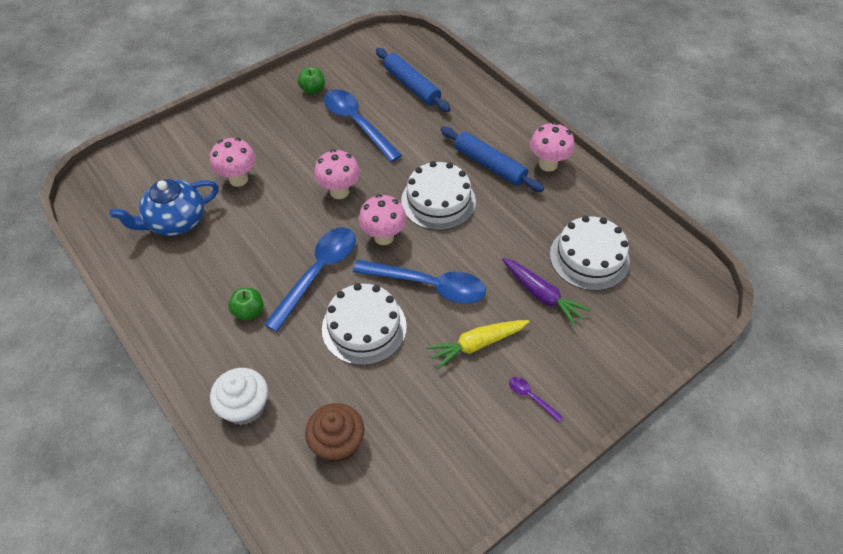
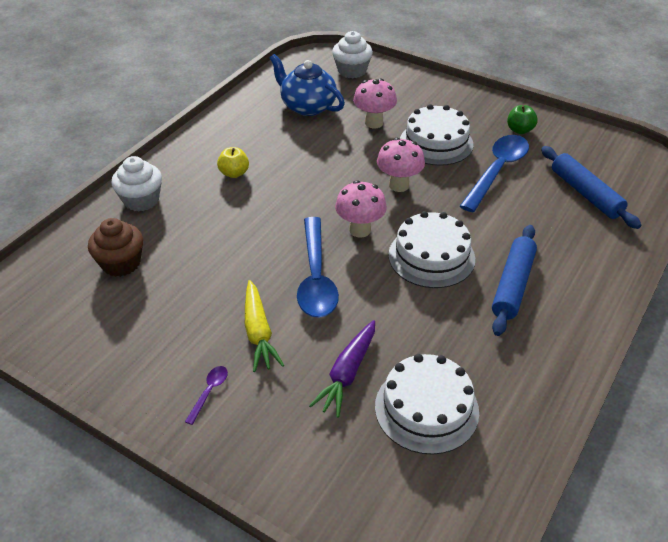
camera: 70 degrees right, 10 degrees down
green apple [228,288,264,321] -> yellow apple [217,147,249,178]
blue spoon [264,227,356,332] -> none
white cake [322,283,407,365] -> white cake moved to [400,104,473,166]
blue rolling pin [376,48,451,112] -> blue rolling pin turned 60 degrees counterclockwise [541,146,641,229]
yellow carrot [426,320,530,370] -> yellow carrot turned 150 degrees counterclockwise [245,280,284,372]
pink mushroom [530,122,575,172] -> none
none -> white cupcake [332,31,373,78]

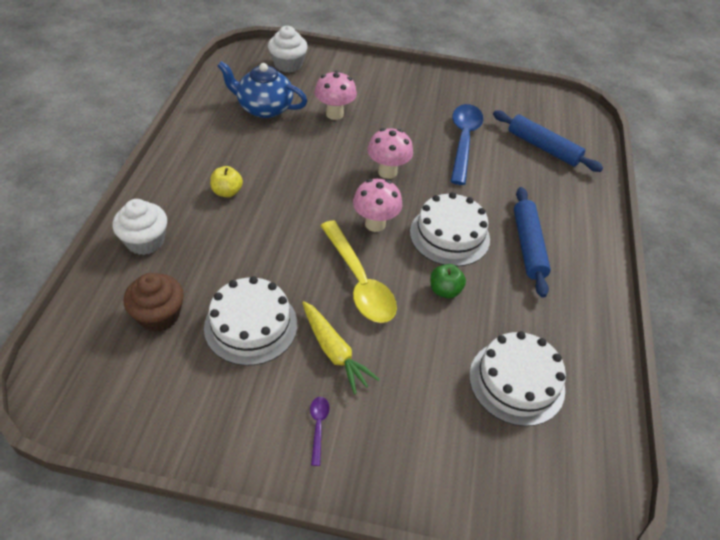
camera: 25 degrees left, 5 degrees up
blue spoon [297,217,339,318] -> yellow spoon [320,220,397,323]
purple carrot [309,320,375,418] -> none
white cake [400,104,473,166] -> white cake moved to [204,276,297,366]
green apple [507,105,538,134] -> green apple moved to [430,264,466,298]

